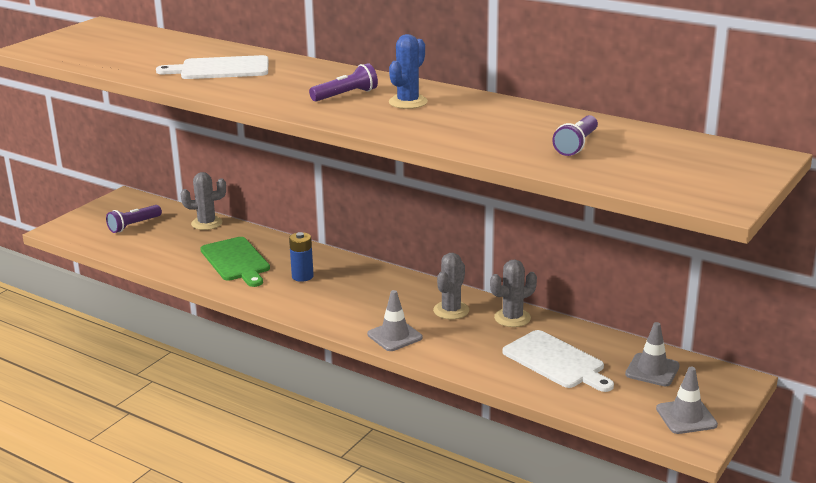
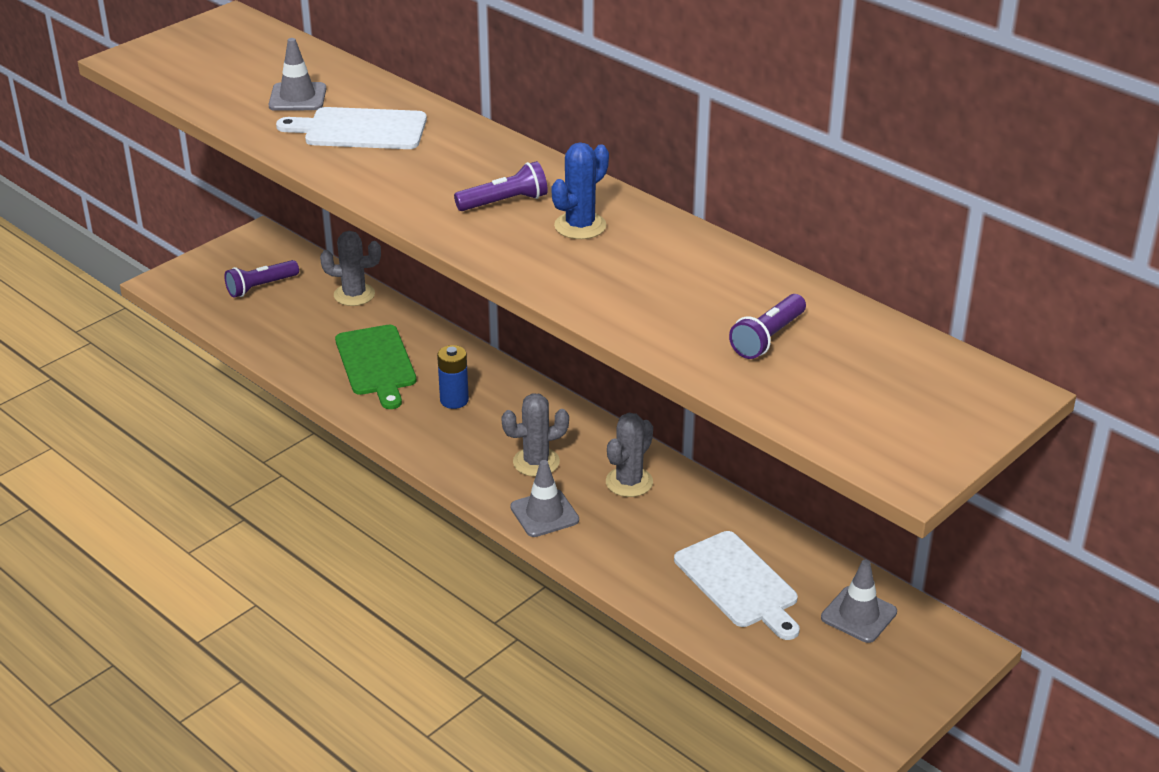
camera: 10 degrees right, 10 degrees up
grey cactus [490,260,537,327] -> grey cactus moved to [501,393,569,477]
grey traffic cone [656,367,718,434] -> grey traffic cone moved to [268,38,326,111]

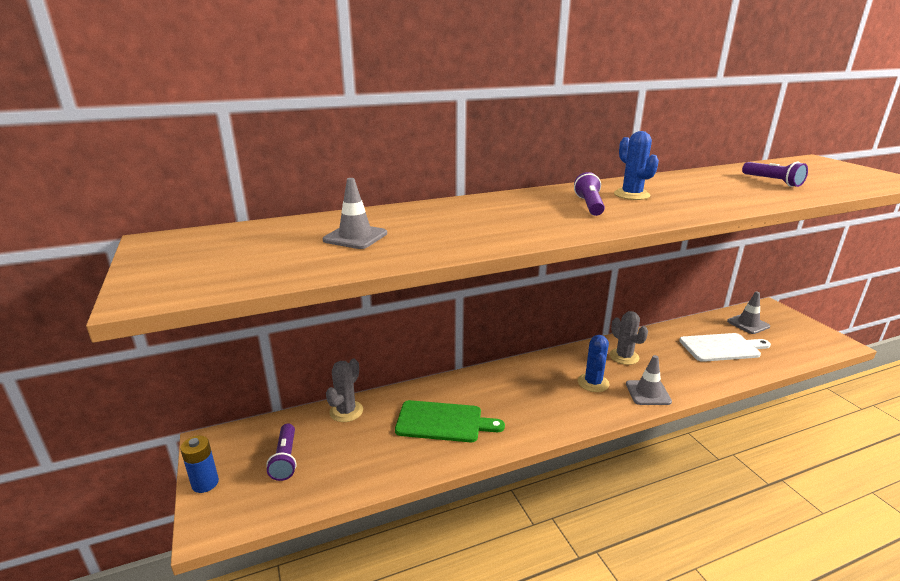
camera: 65 degrees left, 10 degrees down
white cutting board [276,107,427,149] -> none
blue battery [437,345,469,409] -> blue battery moved to [180,436,219,493]
grey cactus [501,393,569,477] -> blue cactus [578,335,609,392]

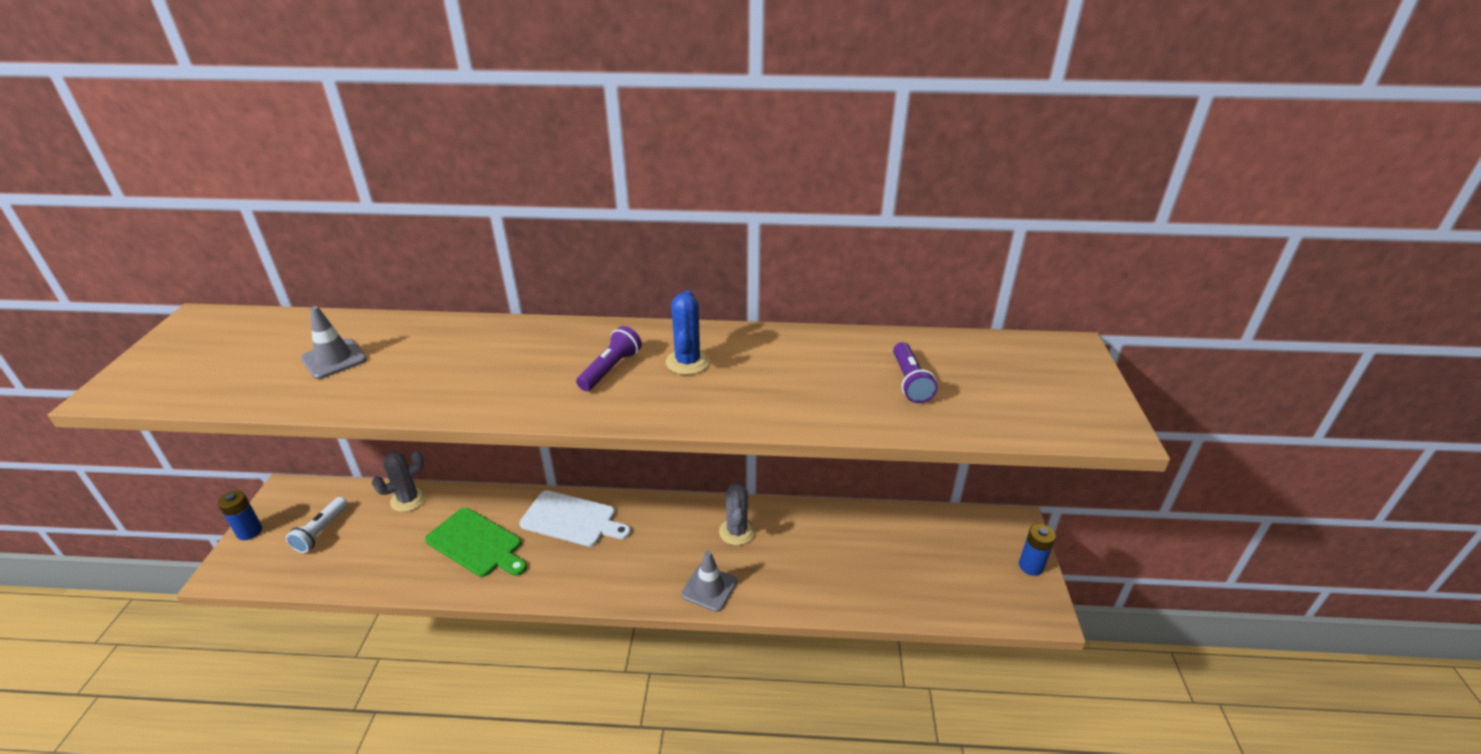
camera: 25 degrees right, 10 degrees up
purple flashlight [266,424,297,481] -> white flashlight [286,497,348,553]
blue cactus [578,335,609,392] -> none
white cutting board [679,333,771,362] -> white cutting board moved to [519,490,631,547]
grey traffic cone [727,292,770,334] -> none
none -> blue battery [1019,524,1056,576]

